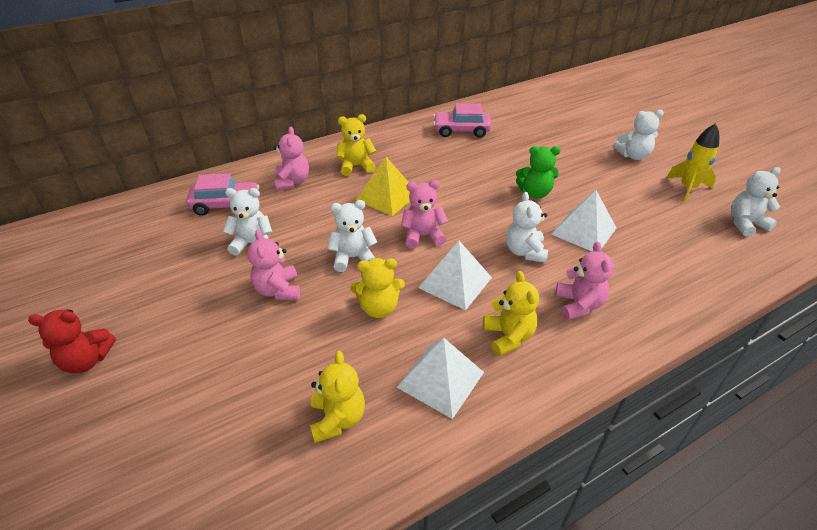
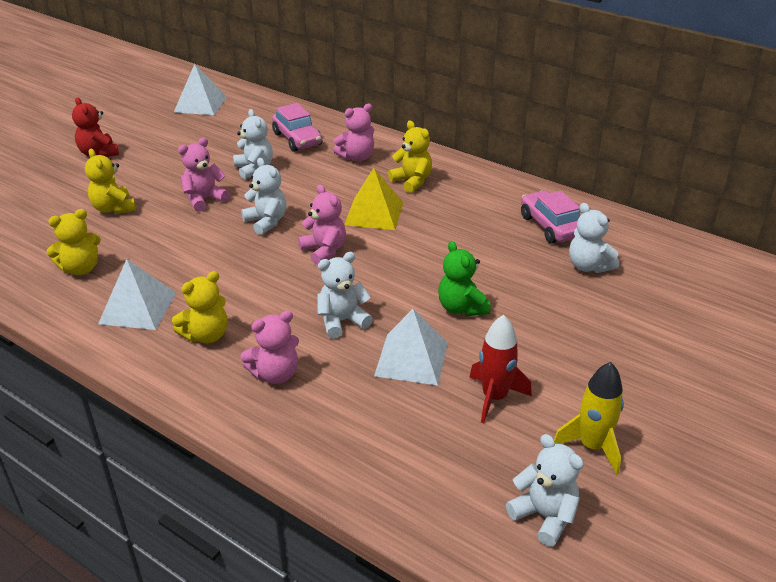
camera: 65 degrees right, 5 degrees down
yellow teddy bear [350,258,405,318] -> yellow teddy bear moved to [85,149,136,214]
white pyramid [418,241,492,310] -> white pyramid moved to [174,64,227,115]
white teddy bear [613,110,664,160] -> white teddy bear moved to [569,203,619,273]
none -> red rocket [470,315,532,423]

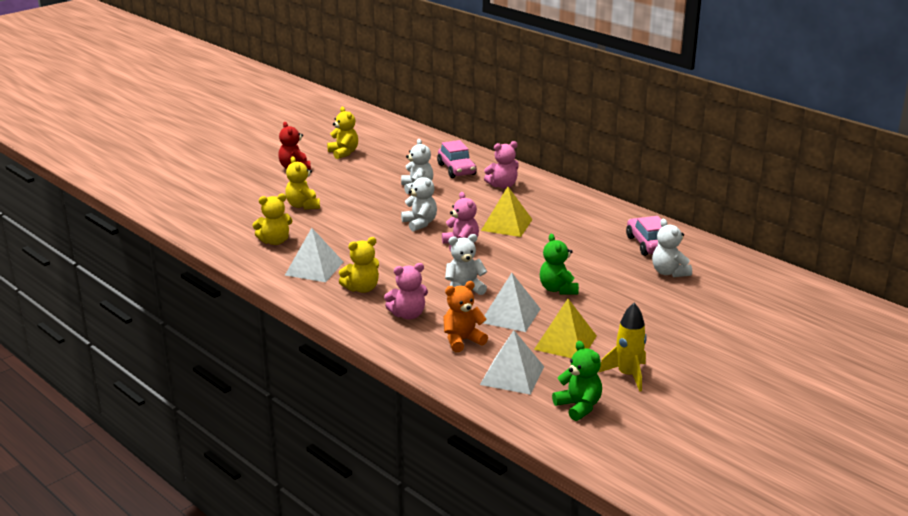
camera: 10 degrees right, 10 degrees down
white pyramid [174,64,227,115] -> white pyramid moved to [480,330,544,395]
pink teddy bear [178,138,230,212] -> none
yellow teddy bear [388,121,432,193] -> yellow teddy bear moved to [327,107,358,159]
red rocket [470,315,532,423] -> yellow pyramid [534,299,597,358]
white teddy bear [506,434,584,546] -> green teddy bear [552,341,602,421]
none -> orange teddy bear [443,281,488,352]

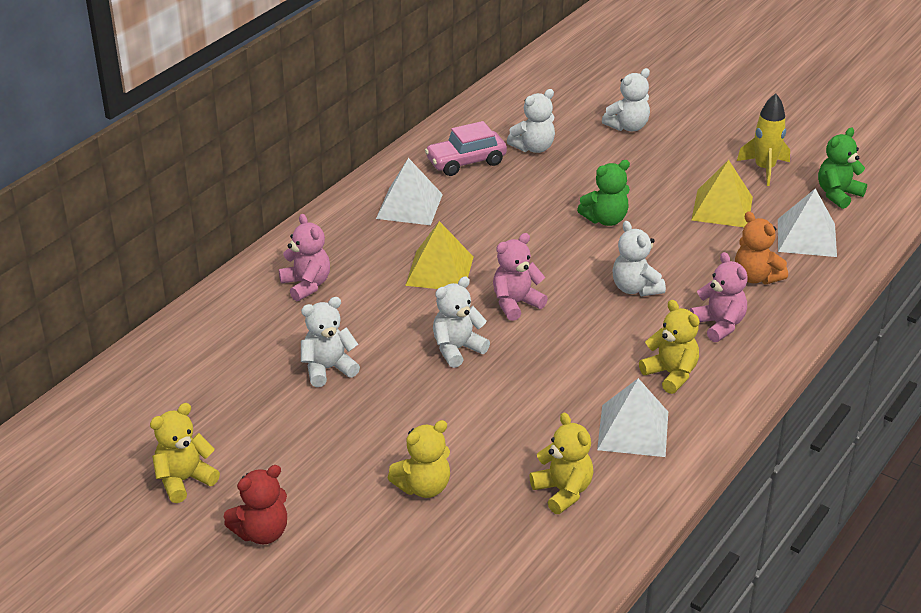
camera: 100 degrees left, 10 degrees up
pink car [437,140,477,178] -> none
white pyramid [483,273,540,332] -> white pyramid moved to [376,158,443,225]
none -> white teddy bear [602,68,650,131]

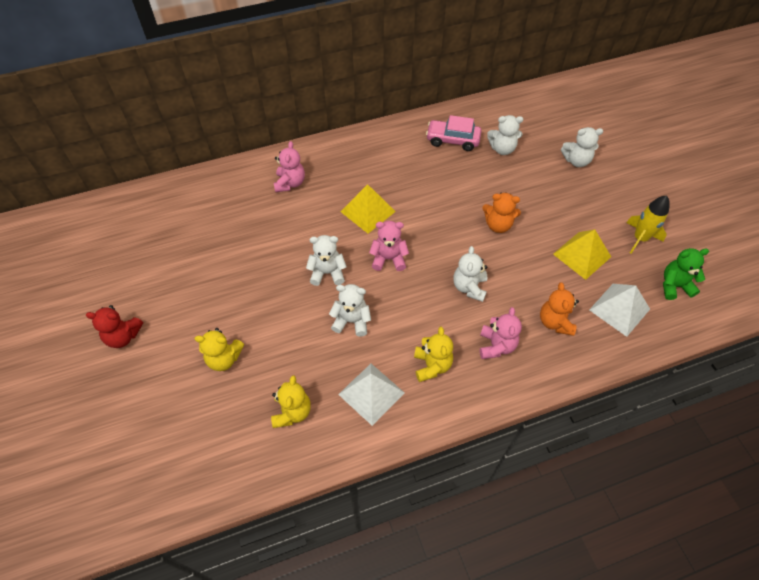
camera: 35 degrees right, 20 degrees up
yellow teddy bear [150,403,220,503] -> none
white teddy bear [301,297,360,387] -> white teddy bear moved to [329,284,371,337]
white pyramid [376,158,443,225] -> none
green teddy bear [577,160,630,226] -> orange teddy bear [482,192,521,233]

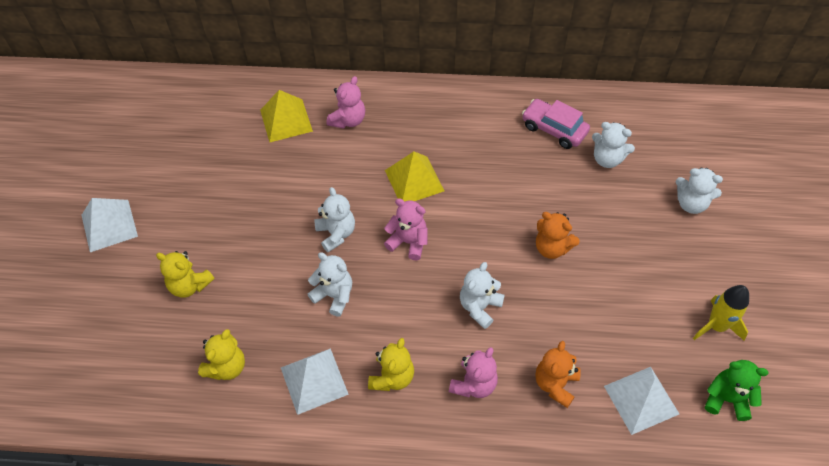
camera: 25 degrees right, 0 degrees up
red teddy bear [86,305,143,348] -> white pyramid [81,198,138,252]
white teddy bear [306,235,347,286] -> white teddy bear turned 45 degrees clockwise [314,187,355,252]
yellow pyramid [553,229,611,280] -> yellow pyramid moved to [260,90,313,142]

